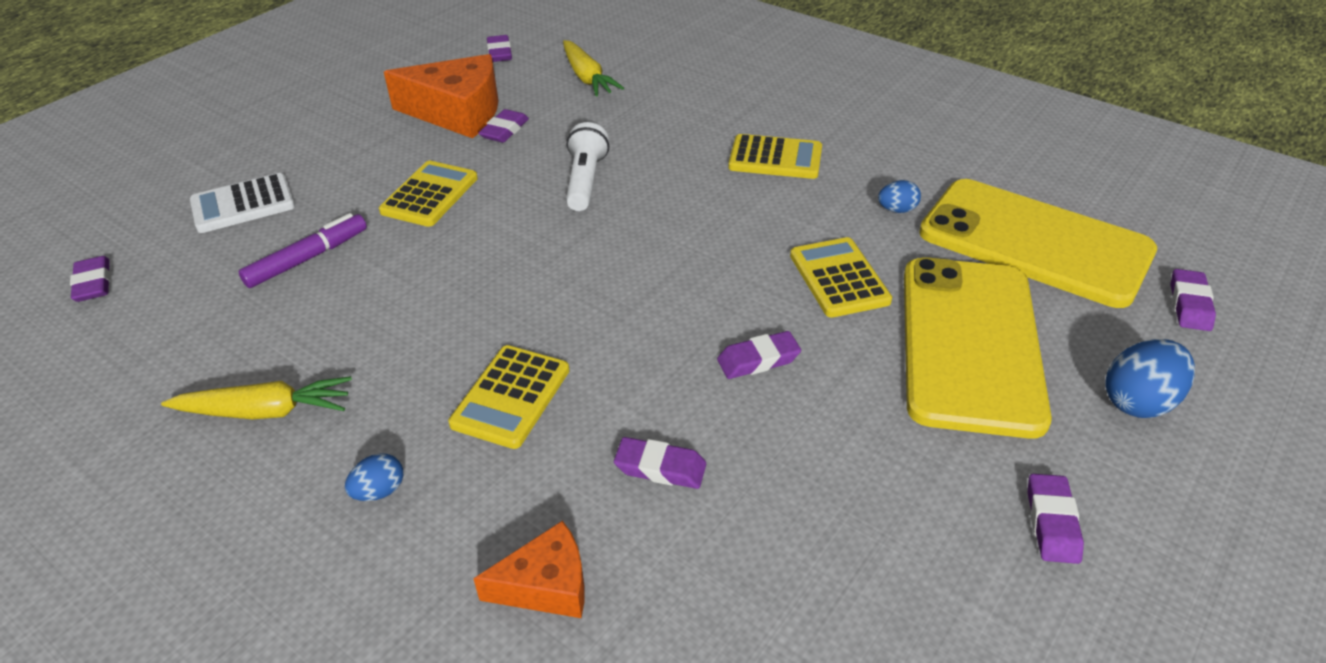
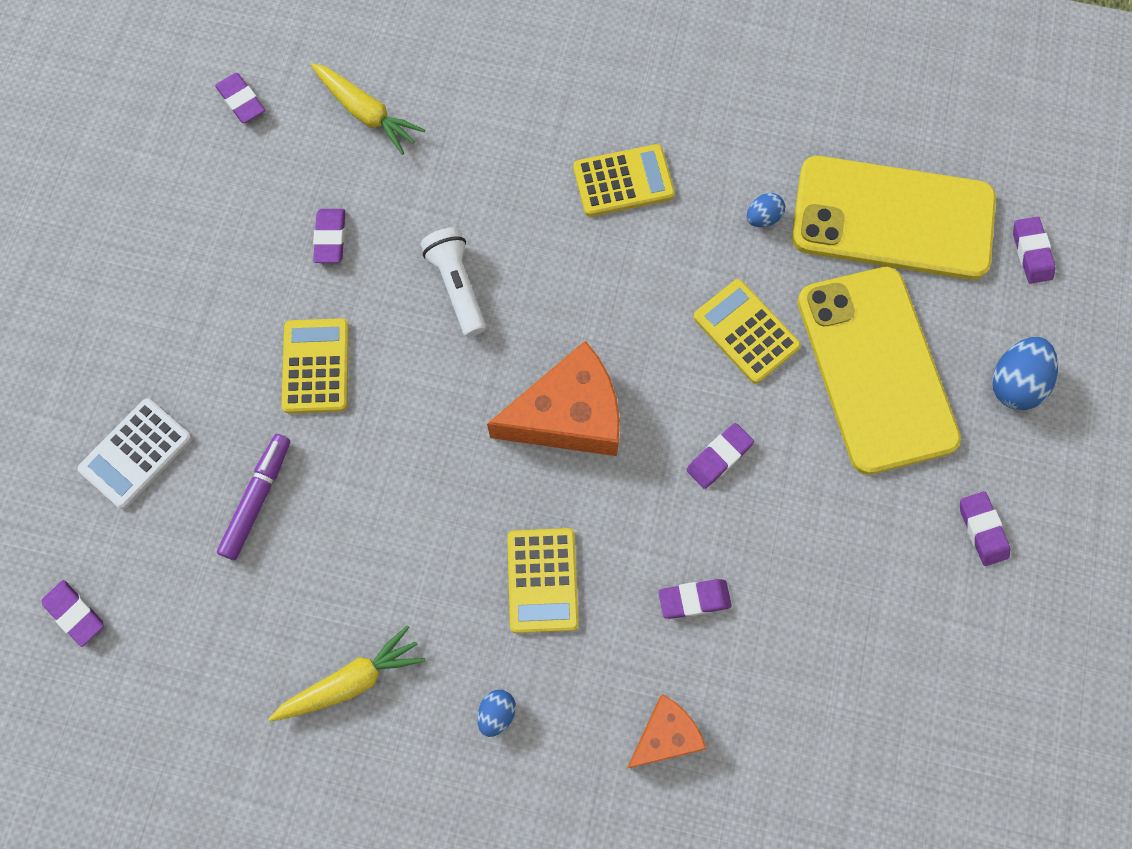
camera: 25 degrees left, 30 degrees up
orange cheese [384,54,499,138] -> orange cheese moved to [487,341,620,456]

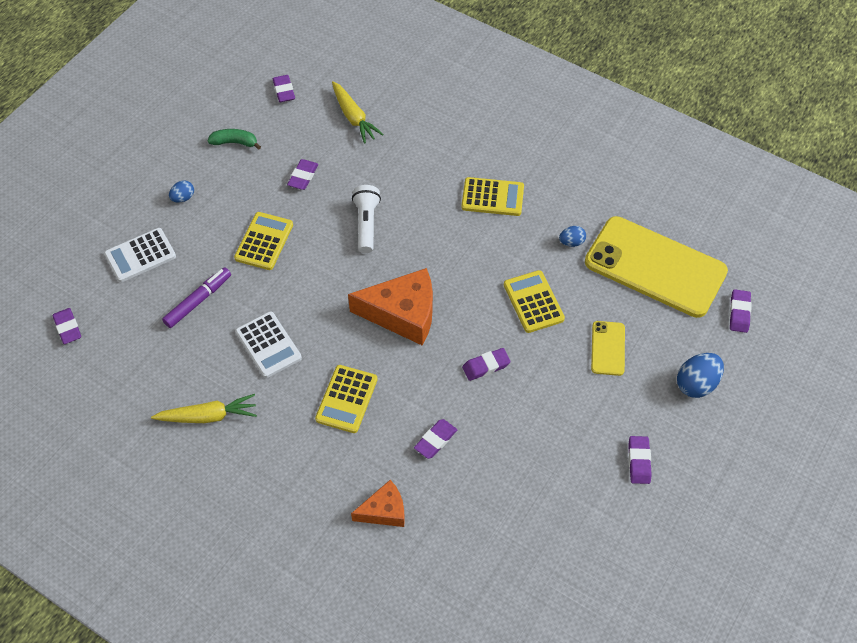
camera: 20 degrees right, 15 degrees down
blue egg [477,690,516,737] -> blue egg moved to [169,181,194,202]
purple eraser [658,579,732,619] -> purple eraser turned 60 degrees counterclockwise [414,419,457,459]
yellow phone [797,267,961,475] -> yellow phone [591,321,625,376], size x0.44
none -> green banana [208,129,261,150]
none -> white calculator [235,311,302,378]

